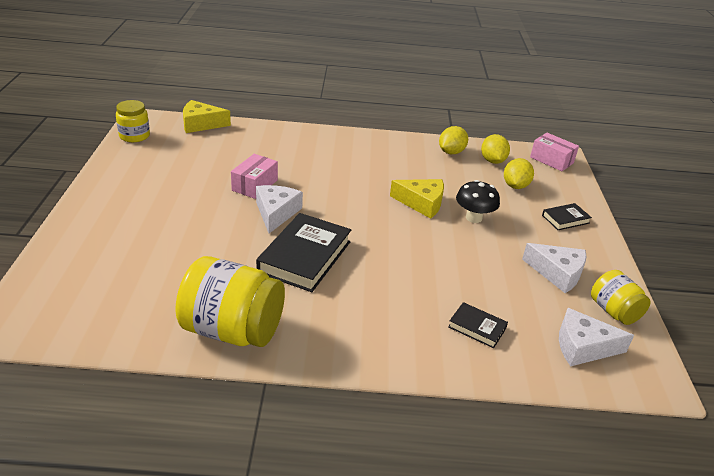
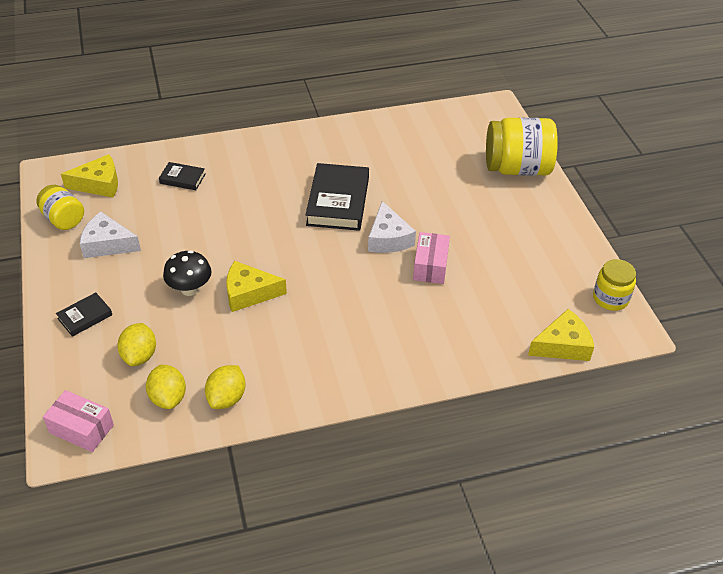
camera: 165 degrees right, 10 degrees up
yellow jar [176,256,285,347] -> yellow jar moved to [486,118,558,176]
white cheese [559,308,634,366] -> yellow cheese [61,154,118,197]

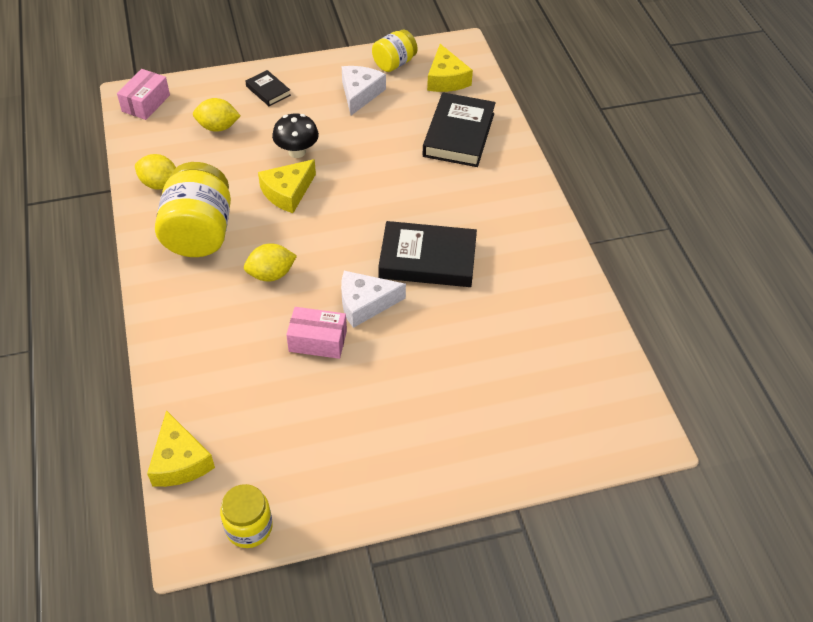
camera: 90 degrees right, 5 degrees up
yellow lemon [146,365,186,409] -> yellow lemon moved to [244,243,297,281]
black book [159,162,205,190] -> black book [423,93,496,167], size x1.99
yellow cheese [226,261,287,312] -> yellow cheese turned 135 degrees counterclockwise [258,159,316,213]
yellow jar [486,118,558,176] -> yellow jar moved to [155,162,231,257]

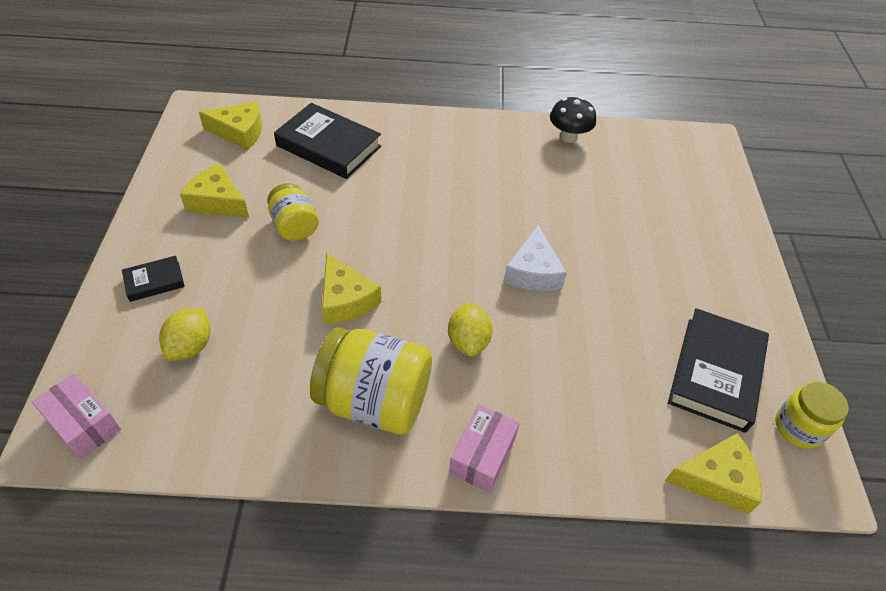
camera: 75 degrees left, 0 degrees up
yellow lemon [135,154,176,189] -> none
black mushroom [272,114,319,158] -> black mushroom moved to [550,97,596,143]
pink box [286,307,347,359] -> pink box moved to [449,404,520,493]
white cheese [342,66,386,115] -> yellow cheese [180,163,249,218]
yellow jar [372,30,418,72] -> yellow jar moved to [267,183,319,241]
black book [378,221,477,287] -> black book moved to [668,308,769,433]

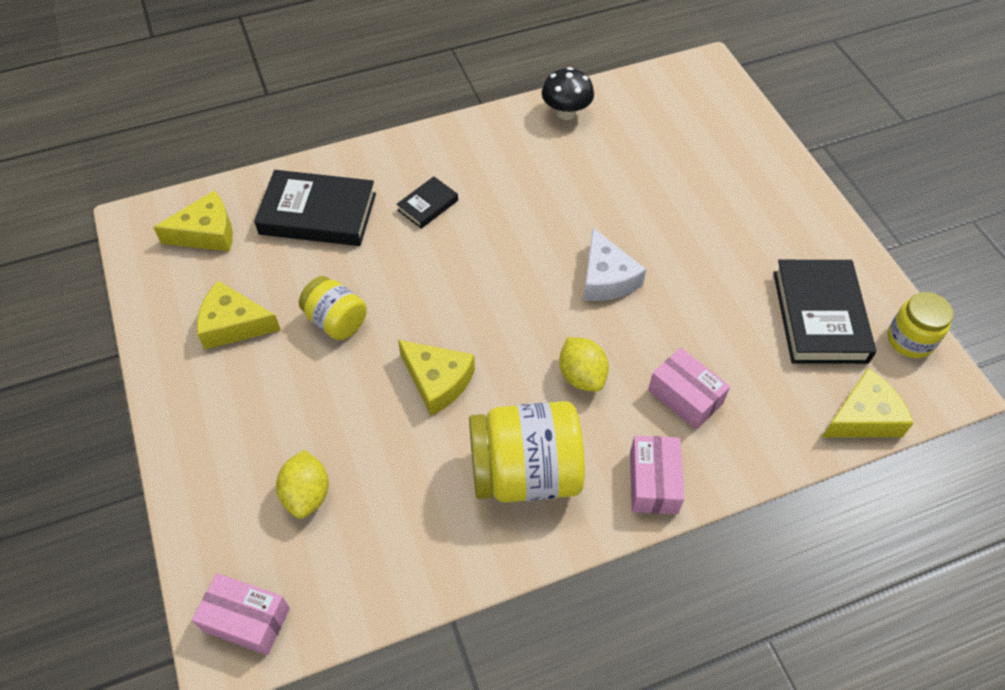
camera: 20 degrees left, 5 degrees up
black book [122,256,185,302] -> black book moved to [397,176,458,229]
none -> pink box [648,348,730,429]

